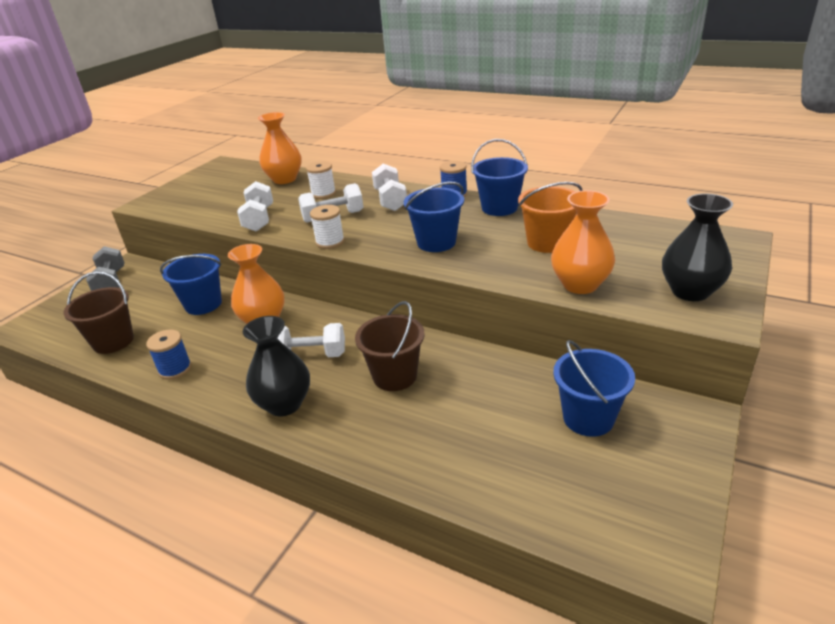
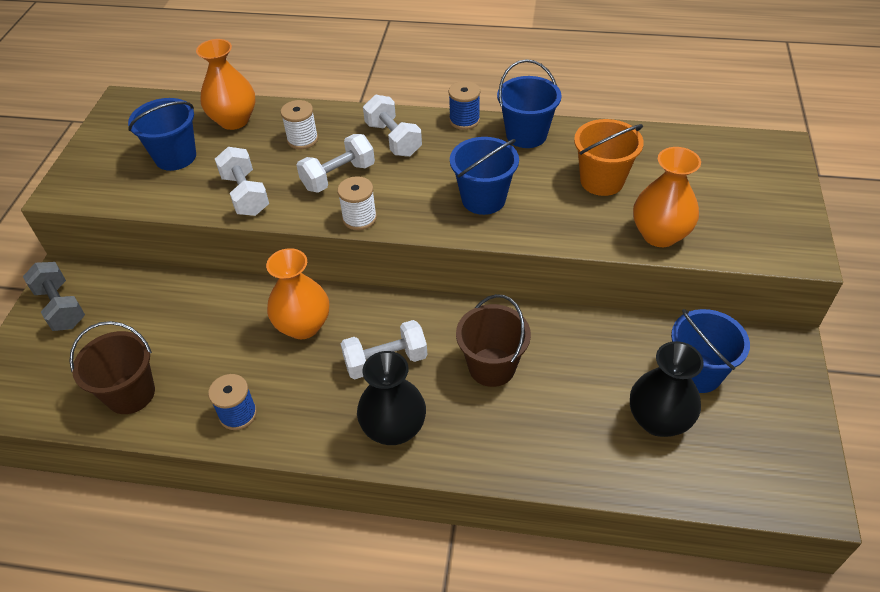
camera: 20 degrees left, 15 degrees up
blue bucket [160,254,222,315] -> blue bucket moved to [128,98,196,171]
black vase [662,193,733,301] -> black vase moved to [630,341,703,437]

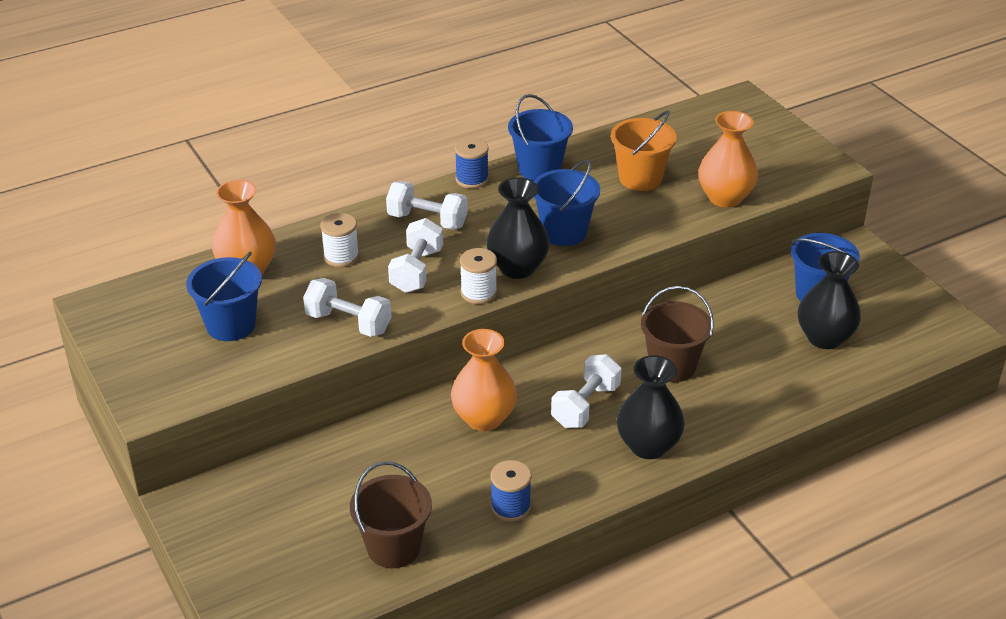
camera: 40 degrees left, 10 degrees down
grey dumbbell [23,262,85,331] -> none
none -> black vase [486,178,549,279]

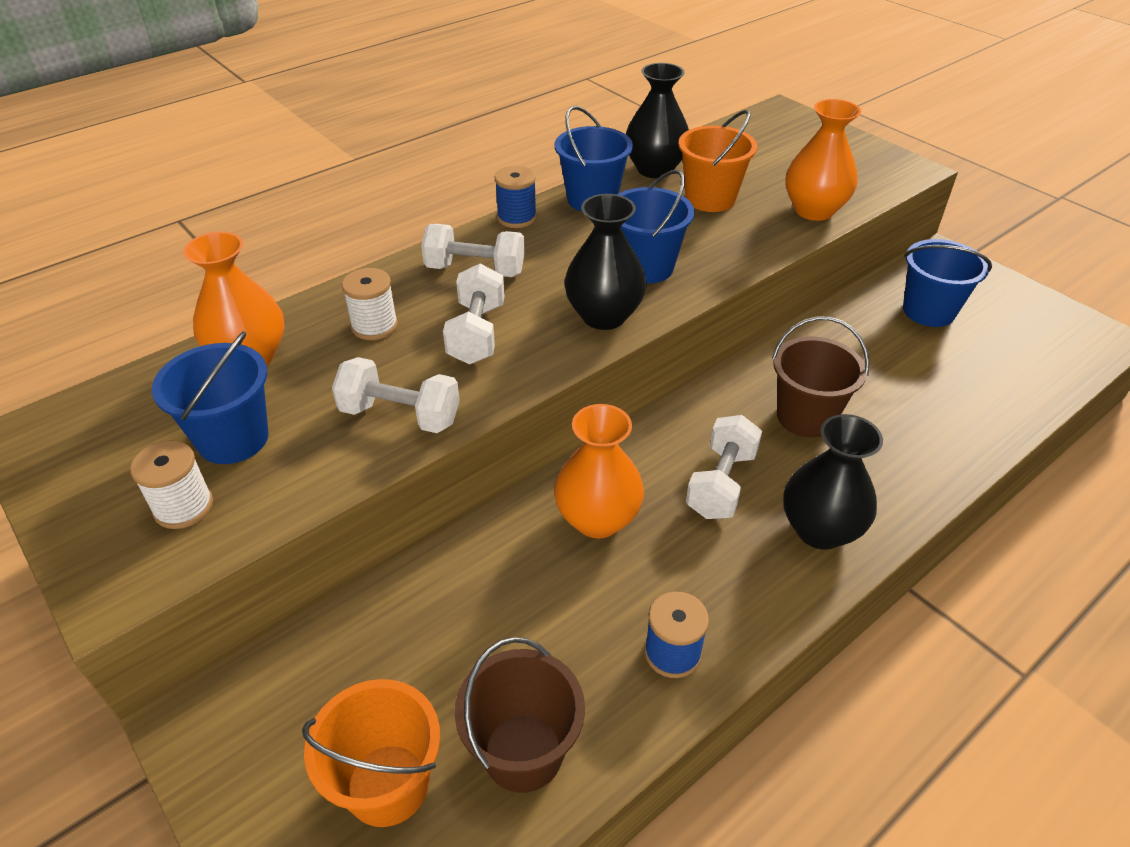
camera: 10 degrees left, 5 degrees up
white spool [460,248,497,304] -> white spool moved to [130,440,213,529]
black vase [798,251,861,349] -> black vase moved to [626,63,689,178]
none -> orange bucket [302,679,440,827]

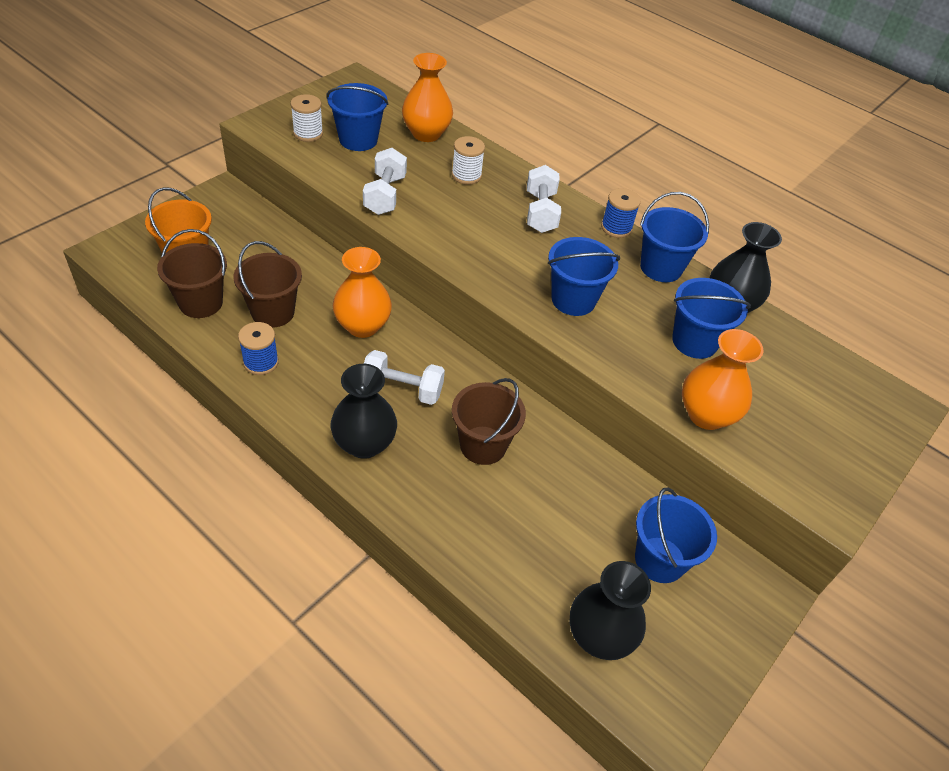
camera: 75 degrees right, 5 degrees up
white dumbbell [443,264,505,364] -> none
black vase [564,194,646,330] -> black vase moved to [569,561,651,660]
orange bucket [678,110,757,212] -> blue bucket [672,278,751,359]
none -> brown bucket [233,241,302,328]

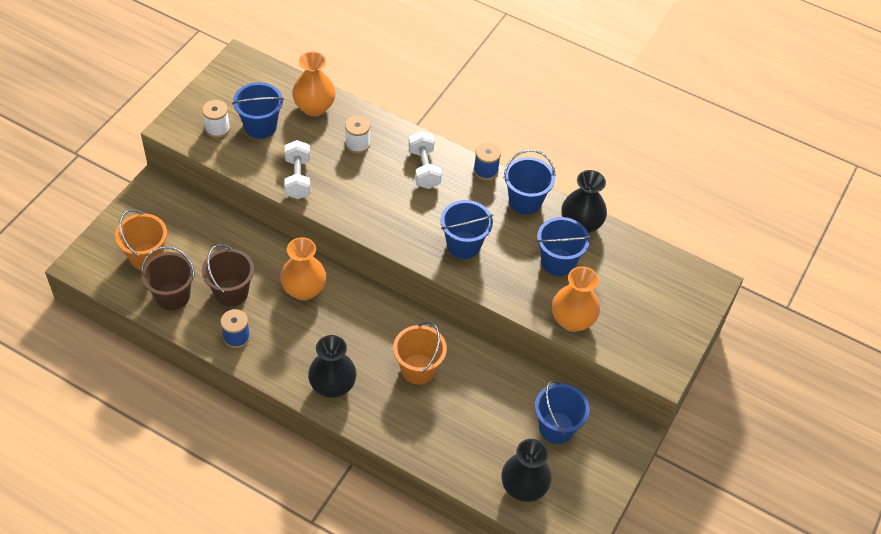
camera: 10 degrees left, 5 degrees up
white dumbbell [364,350,445,405] -> none
brown bucket [452,378,526,465] -> orange bucket [393,321,447,385]

